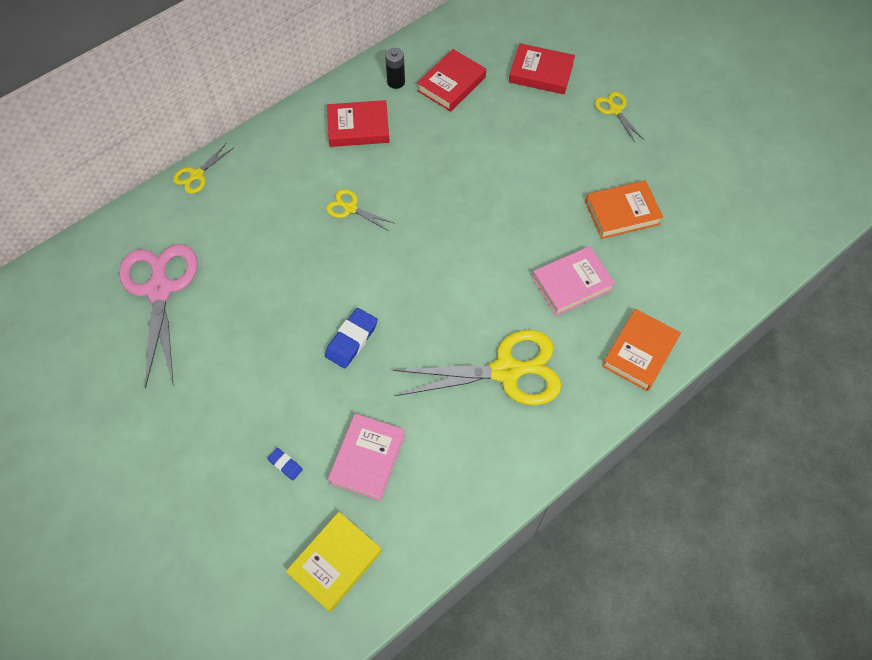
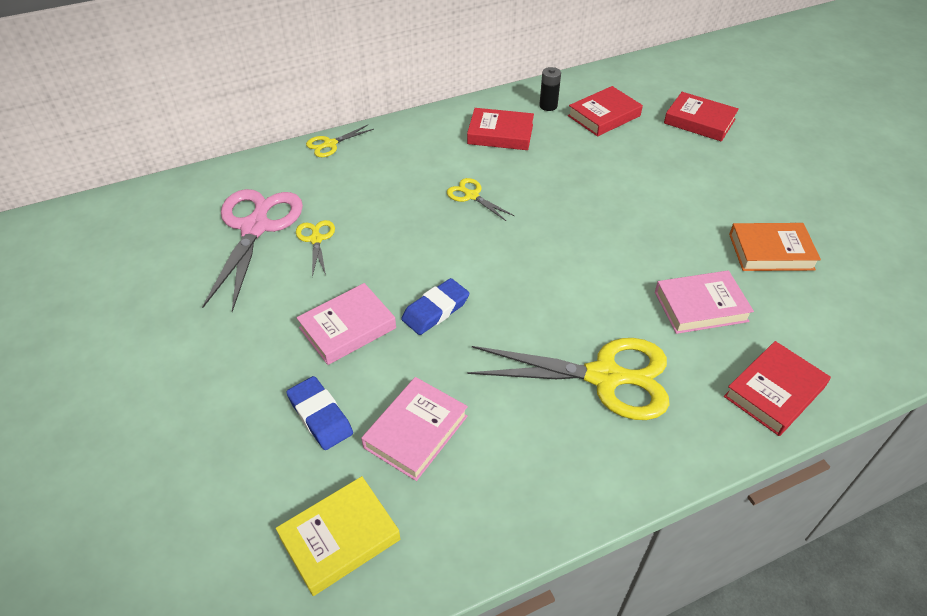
camera: 15 degrees right, 15 degrees down
blue eraser [267,448,303,480] -> blue eraser [286,376,353,450], size x1.86
yellow scissors [595,92,644,143] -> yellow scissors moved to [296,220,335,277]
orange book [602,309,681,391] -> red book [724,341,831,436]
none -> pink book [296,283,396,365]

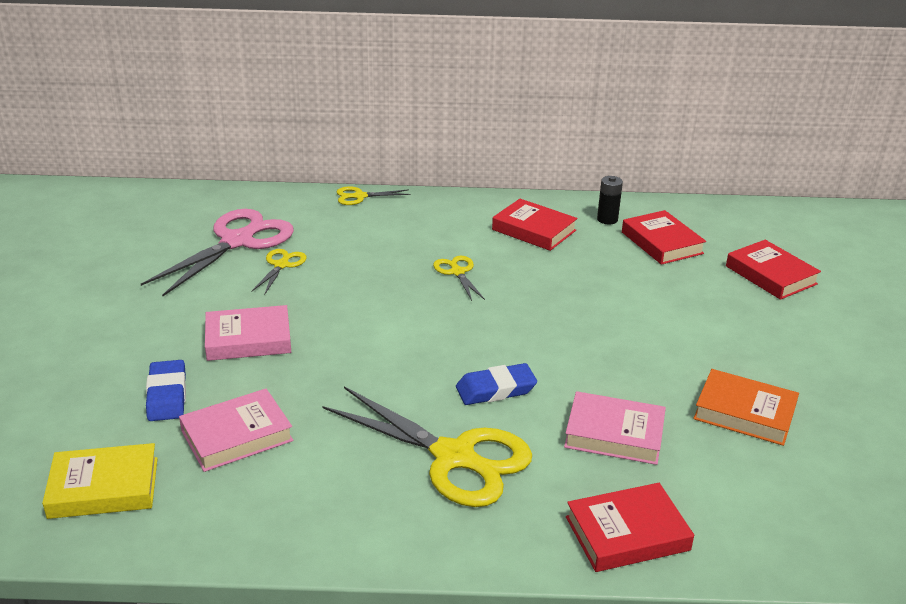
camera: 25 degrees right, 15 degrees down
blue eraser [401,278,469,335] -> blue eraser moved to [456,363,537,405]
red book [568,86,643,136] -> red book turned 75 degrees clockwise [622,210,706,265]

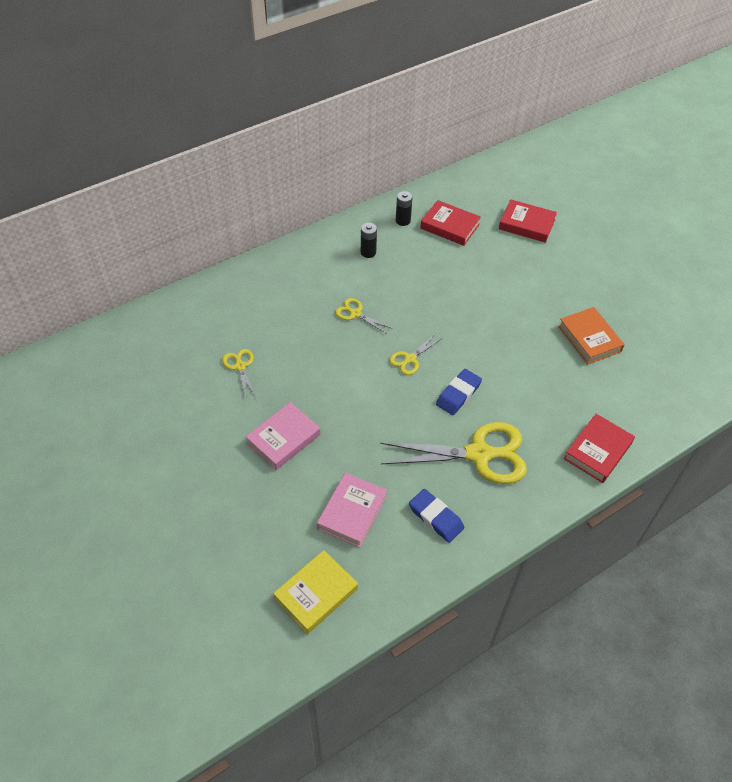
camera: 35 degrees left, 20 degrees up
pink scissors [141,209,294,296] -> none
blue eraser [146,360,186,421] -> blue eraser moved to [409,489,464,543]
yellow scissors [336,186,410,205] -> yellow scissors moved to [389,334,443,375]
red book [492,199,578,251] -> black battery [361,223,377,258]
pink book [564,391,666,465] -> none
orange book [693,369,799,446] -> orange book turned 75 degrees clockwise [558,307,625,364]

